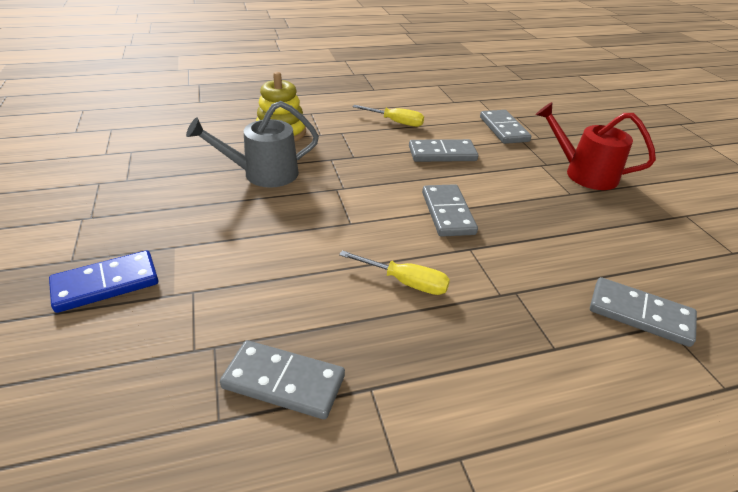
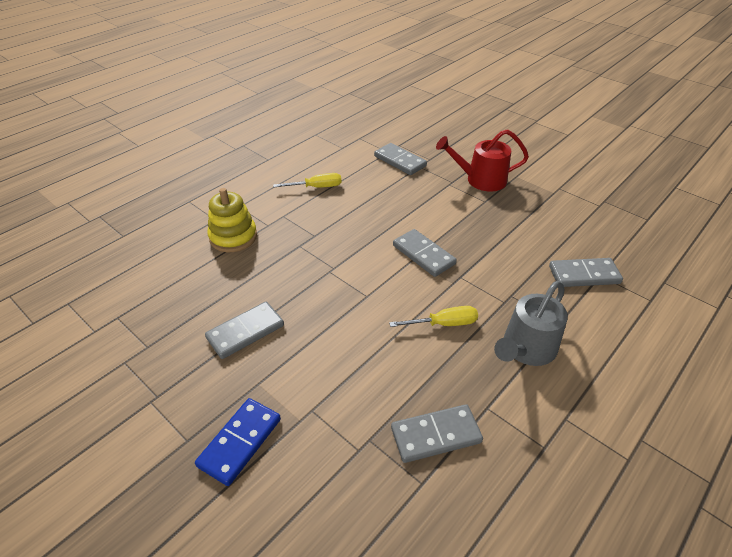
camera: 30 degrees left, 5 degrees up
grey watering can [186,101,319,188] -> grey watering can moved to [494,281,568,366]
grey domino [409,139,478,162] -> grey domino moved to [205,302,284,359]

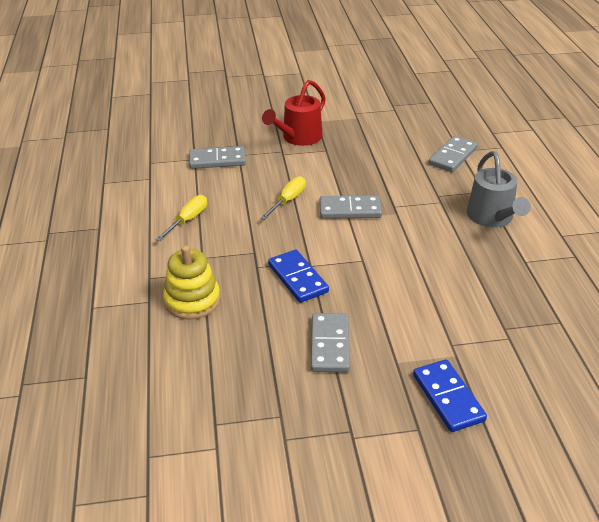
camera: 50 degrees left, 5 degrees down
yellow screwdriver [389,306,478,327] -> yellow screwdriver moved to [260,176,306,220]
grey domino [391,404,483,463] -> none
none -> blue domino [268,250,329,303]

